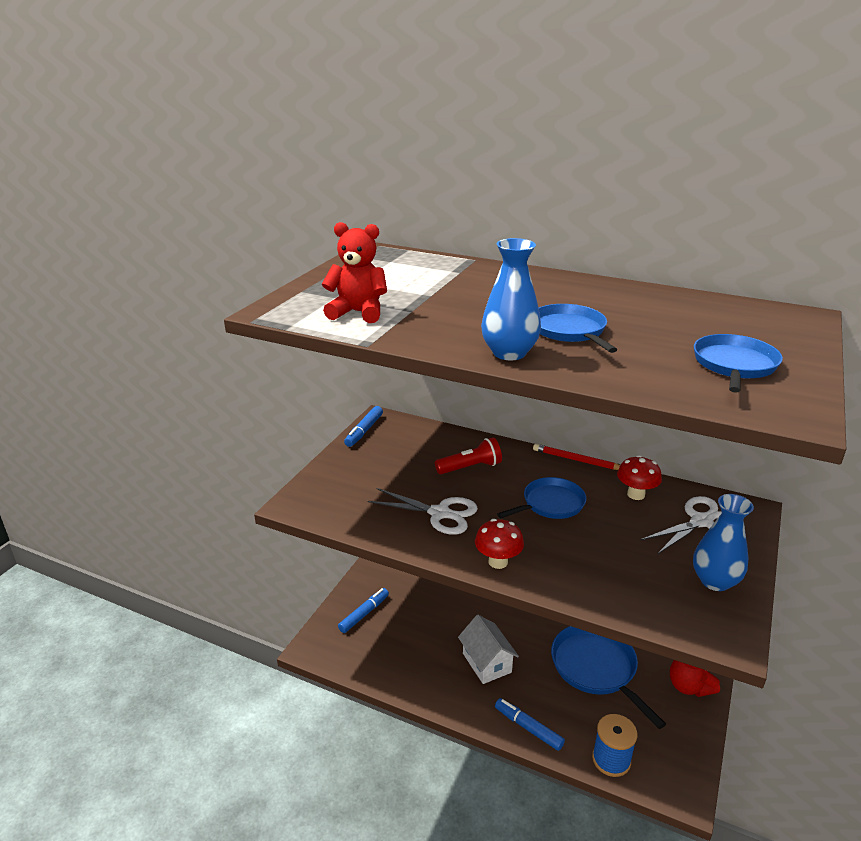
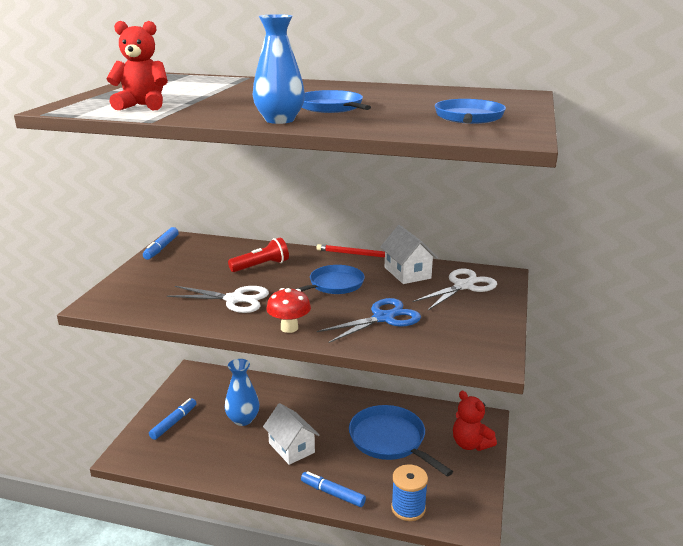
camera: 10 degrees left, 5 degrees down
red mushroom [617,455,662,500] -> white house [380,225,438,284]
blue vase [693,494,754,591] -> blue vase moved to [225,359,260,426]
none -> blue scissors [317,298,421,343]

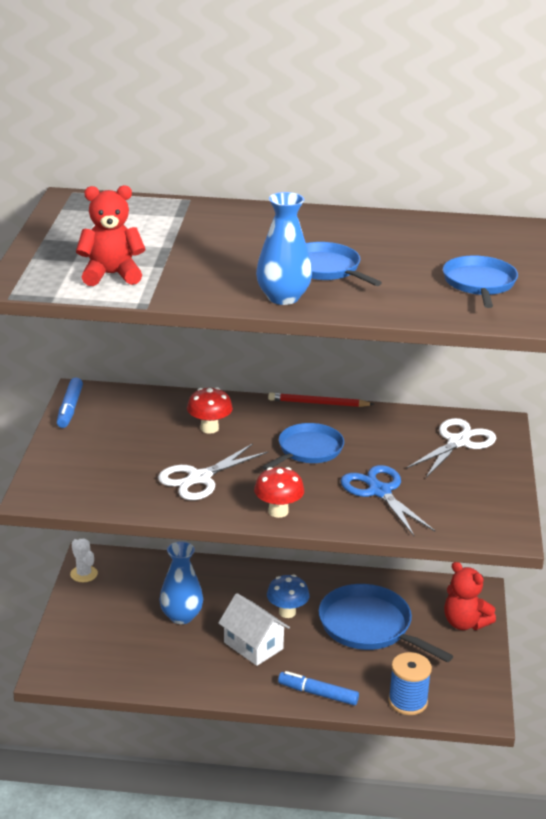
camera: 10 degrees left, 5 degrees up
blue marker [149,398,197,440] -> none
white scissors [167,286,269,313] -> white scissors turned 135 degrees clockwise [158,443,268,500]
red flashlight [228,237,289,272] -> red mushroom [187,387,233,434]
blue scissors [317,298,421,343] -> blue scissors turned 75 degrees counterclockwise [341,465,435,536]
white house [380,225,438,284] -> none
none -> white cactus [70,538,98,582]
none -> blue mushroom [267,575,309,618]

